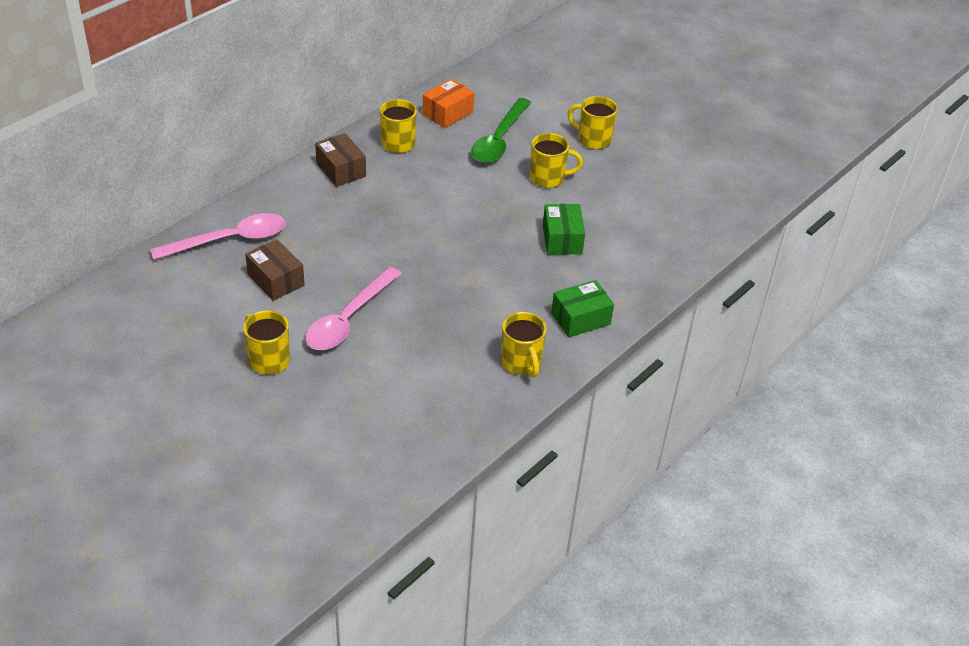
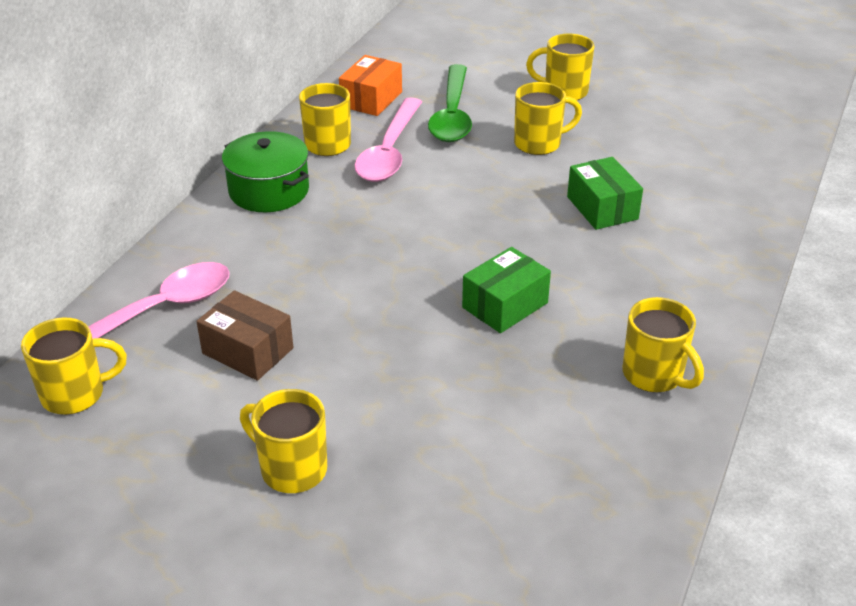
camera: 15 degrees left, 5 degrees down
pink spoon [305,267,402,350] -> pink spoon moved to [355,97,422,182]
brown box [315,133,366,187] -> green pot [222,131,309,212]
green box [551,280,614,337] -> green box moved to [462,247,551,333]
none -> yellow mug [21,318,127,415]

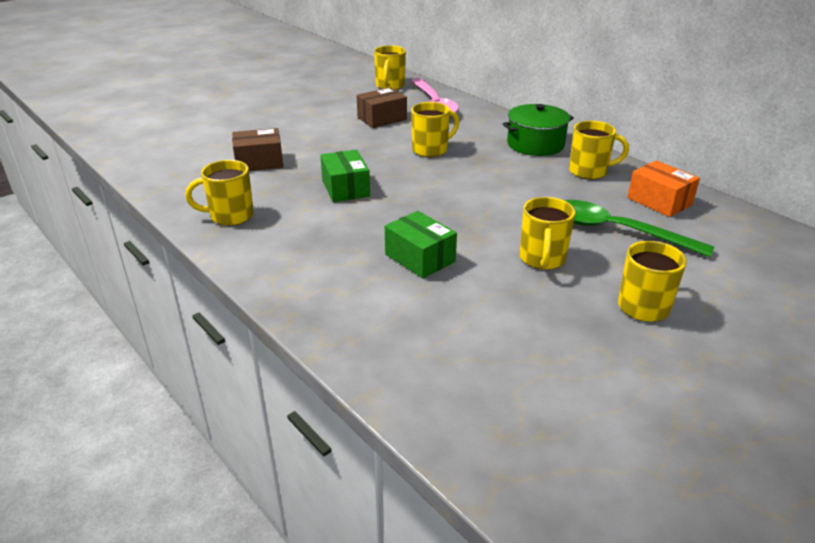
camera: 115 degrees right, 5 degrees down
yellow mug [240,389,327,493] -> yellow mug moved to [411,102,459,157]
pink spoon [355,97,422,182] -> none
green box [567,157,643,230] -> green box turned 45 degrees clockwise [385,211,457,279]
none -> brown box [232,128,283,171]

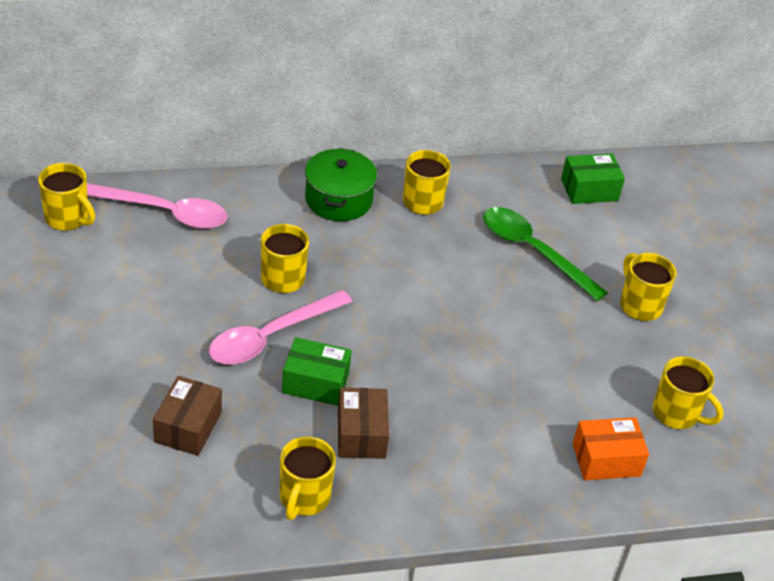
camera: 65 degrees left, 10 degrees up
brown box [357,87,407,128] -> brown box moved to [338,387,389,459]
green box [385,211,457,279] -> green box moved to [561,153,625,204]
yellow mug [520,197,575,270] -> yellow mug moved to [653,356,724,429]
green spoon [564,200,714,257] -> green spoon turned 75 degrees clockwise [483,207,608,301]
orange box [627,160,700,217] -> orange box moved to [573,417,649,480]
none -> pink spoon [209,290,353,365]

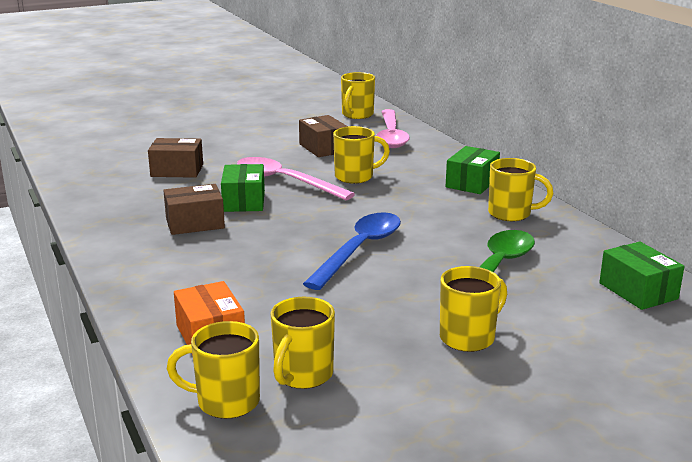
camera: 80 degrees right, 20 degrees down
yellow mug [280,436,336,520] -> yellow mug moved to [167,321,260,419]
green pot [305,148,377,221] -> green box [446,146,500,194]
none -> brown box [299,115,348,157]
none -> blue spoon [303,212,401,290]

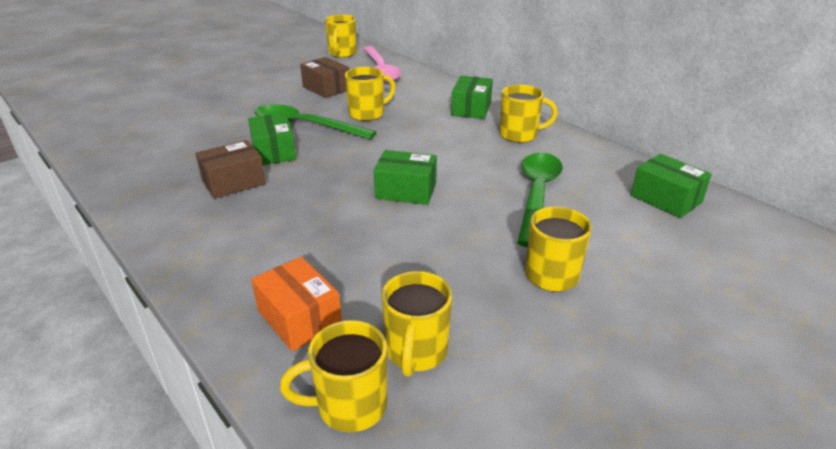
camera: 15 degrees left, 10 degrees up
brown box [148,138,203,178] -> none
pink spoon [237,157,355,200] -> green spoon [254,104,376,139]
blue spoon [303,212,401,290] -> green box [374,150,437,205]

